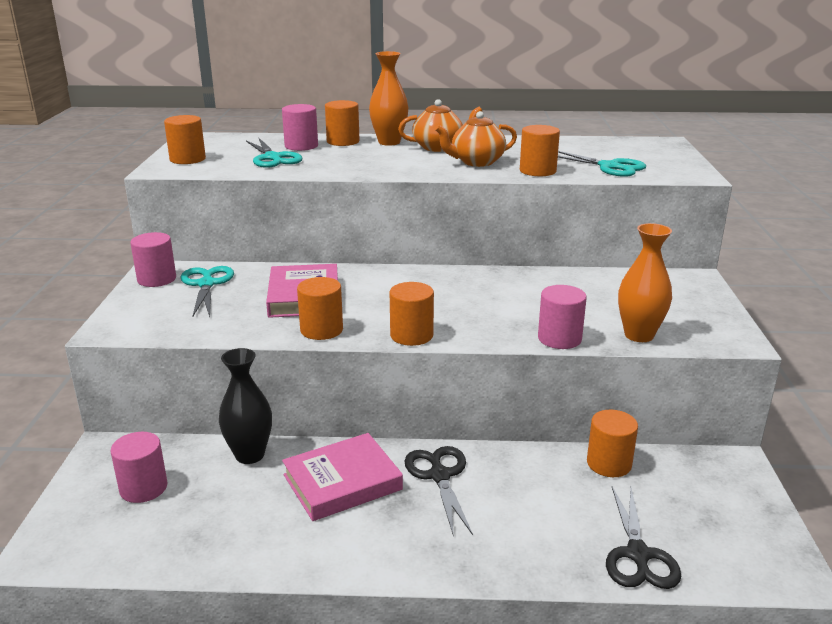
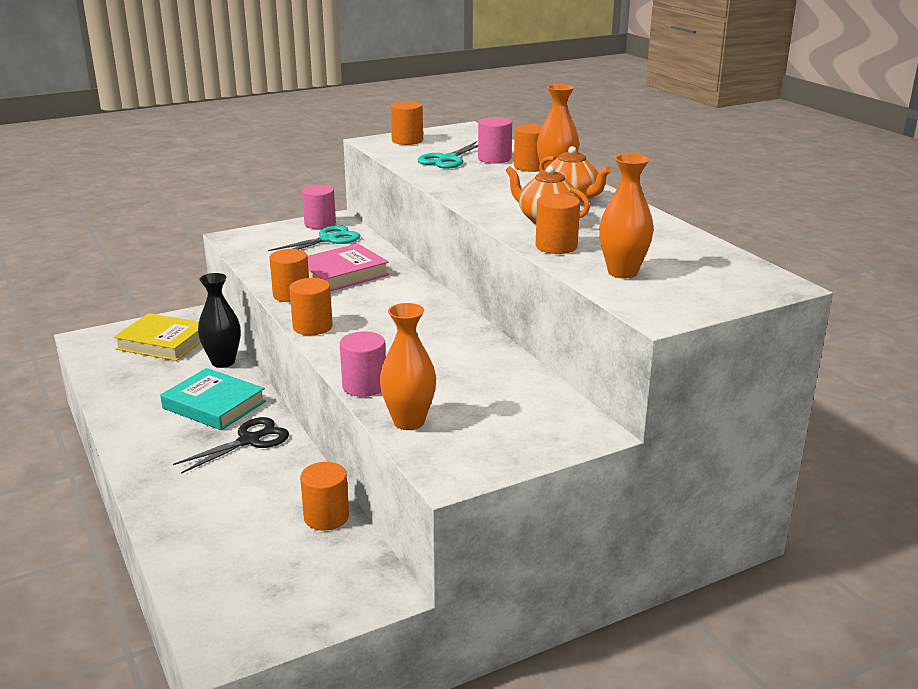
camera: 60 degrees right, 0 degrees up
pink cylinder [110,432,168,503] -> yellow book [114,313,201,361]
pink book [282,433,403,521] -> turquoise book [160,368,266,430]
turquoise scissors [558,151,646,177] -> orange vase [599,154,654,279]
black scissors [606,487,681,589] -> none

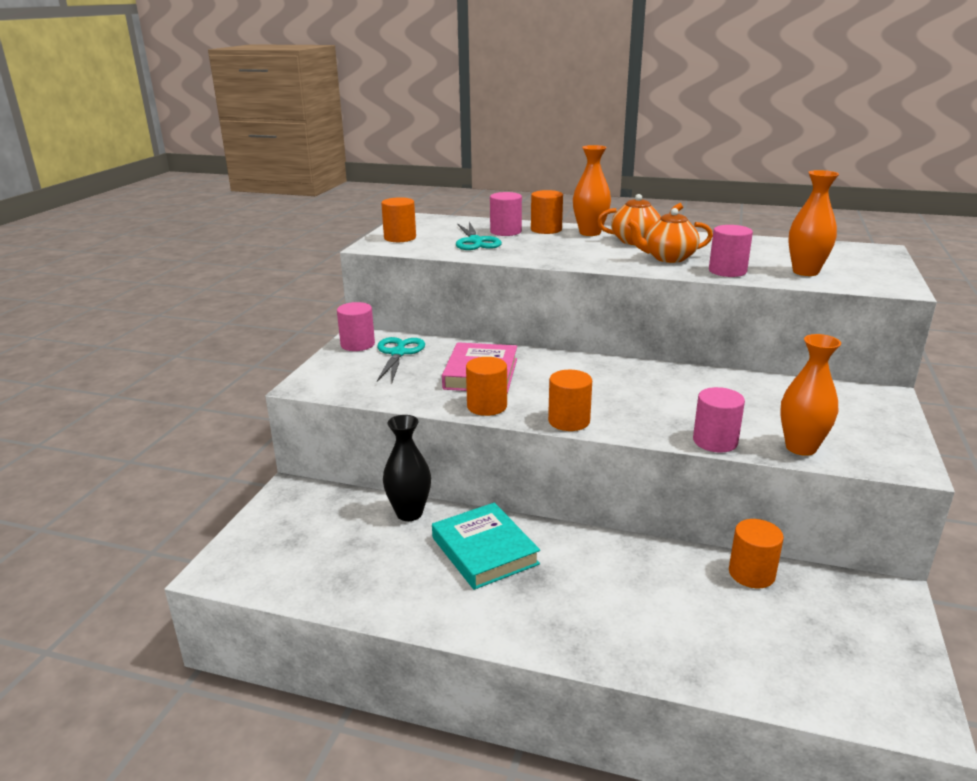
camera: 45 degrees left, 0 degrees up
yellow book [114,313,201,361] -> none
turquoise book [160,368,266,430] -> turquoise book turned 75 degrees clockwise [432,503,540,590]
black scissors [173,417,289,474] -> none
orange cylinder [536,194,580,254] -> pink cylinder [709,225,753,277]

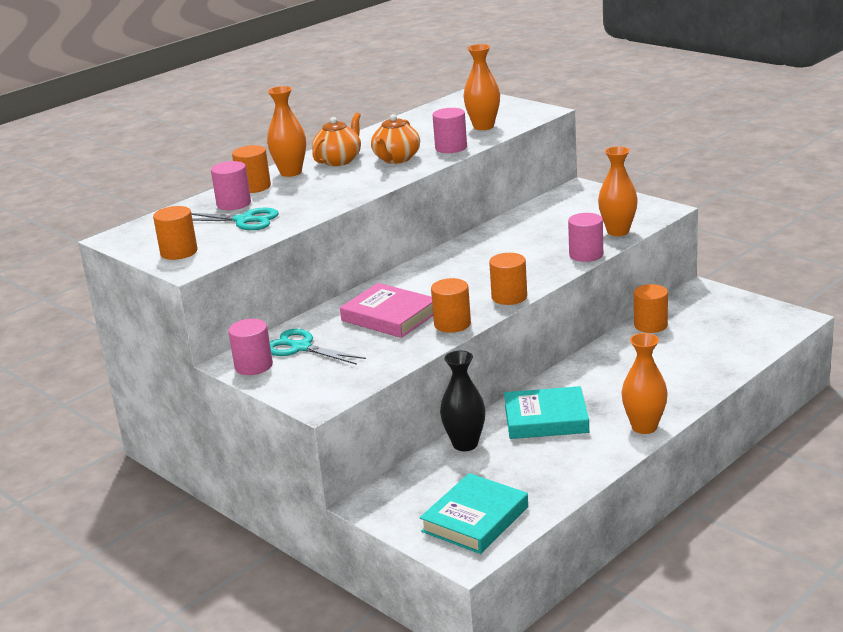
camera: 60 degrees left, 0 degrees up
none -> turquoise book [420,473,528,554]
none -> orange vase [622,333,668,434]

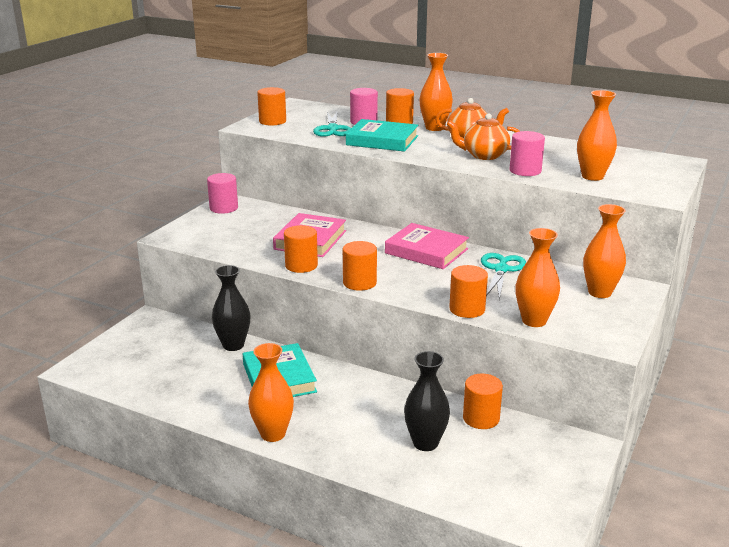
camera: 70 degrees right, 0 degrees up
turquoise scissors [270,329,366,365] -> turquoise scissors moved to [481,253,526,300]
turquoise book [420,473,528,554] -> turquoise book moved to [346,119,418,152]
pink cylinder [568,213,603,262] -> orange cylinder [449,265,488,318]
none -> pink book [385,223,469,269]
none -> black vase [404,351,450,451]
none -> orange vase [583,204,626,298]

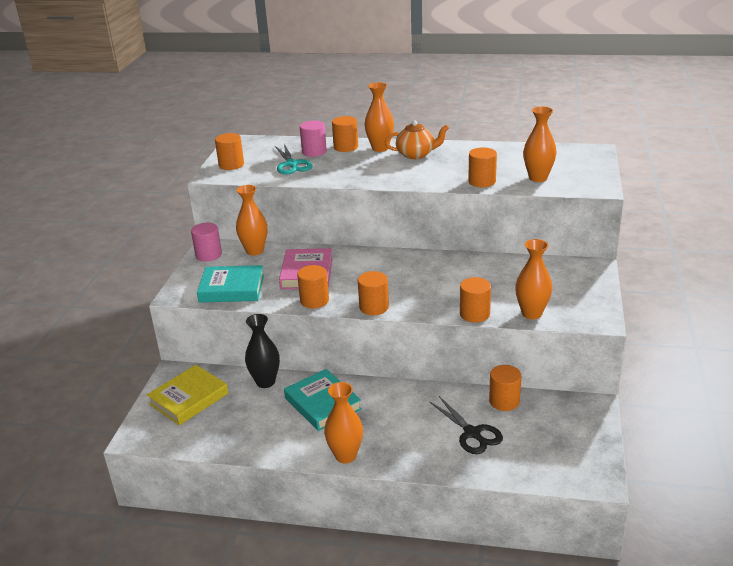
camera: 15 degrees left, 5 degrees up
turquoise book [346,119,418,152] -> turquoise book moved to [197,265,264,303]
pink book [385,223,469,269] -> none
black vase [404,351,450,451] -> black scissors [429,396,503,454]
orange teapot [447,113,520,160] -> none
turquoise scissors [481,253,526,300] -> none
pink cylinder [509,131,545,176] -> orange cylinder [468,147,497,187]
orange vase [583,204,626,298] -> orange vase moved to [236,185,267,256]
none -> yellow book [147,365,229,425]

